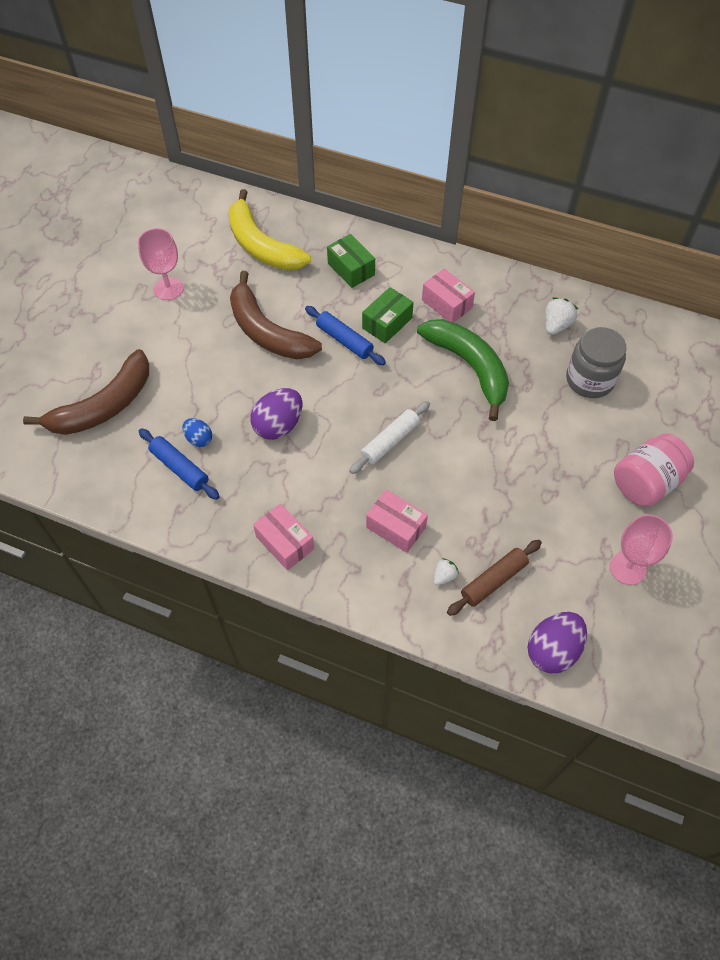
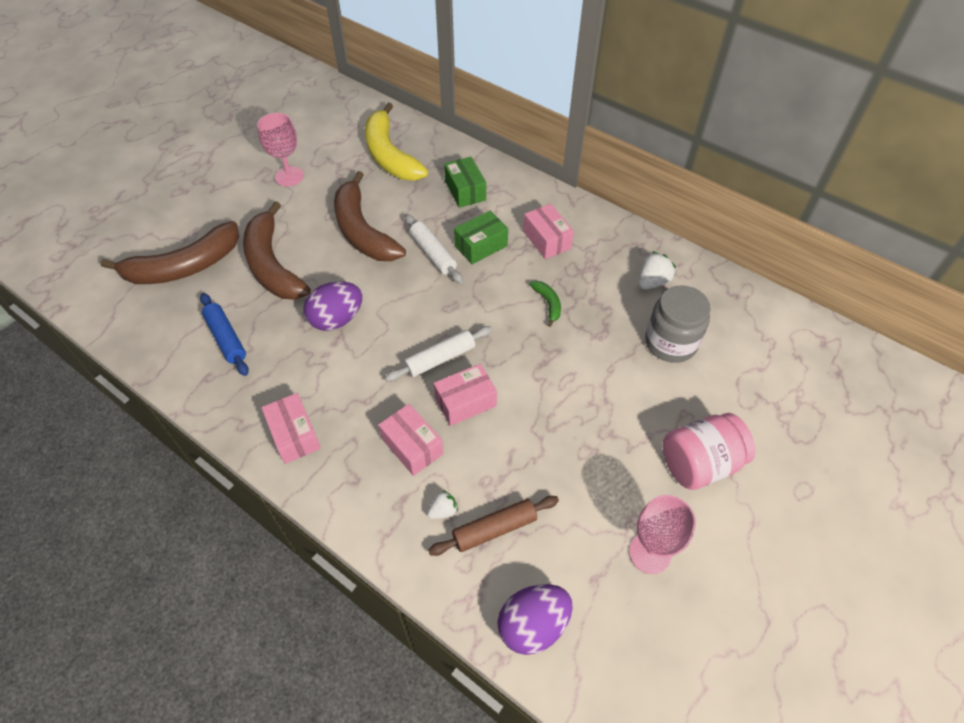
camera: 15 degrees right, 5 degrees down
blue egg [183,418,212,447] -> none
blue rolling pin [305,306,386,365] -> white rolling pin [405,214,463,284]
green banana [417,319,509,421] -> green banana [529,281,561,327], size x0.42
none -> brown banana [243,201,311,300]
none -> pink box [434,364,497,426]

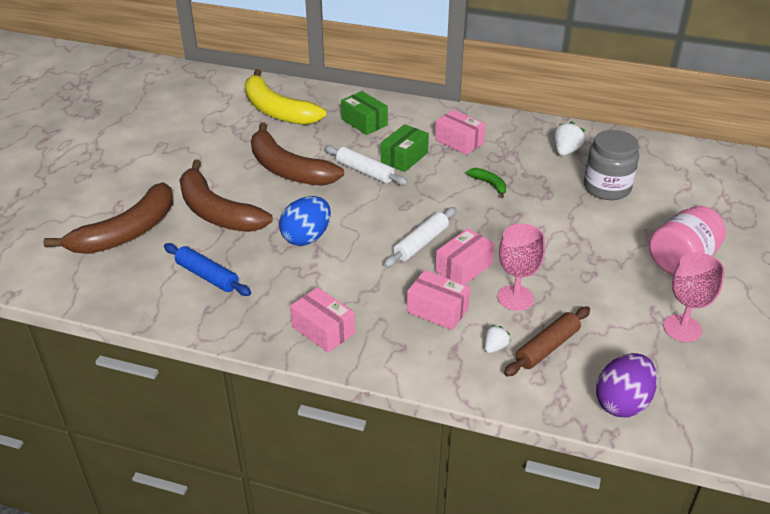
camera: 20 degrees left, 15 degrees down
pink goblet [257,113,304,186] -> pink goblet moved to [498,224,545,311]
purple egg [304,281,362,331] -> blue egg [279,196,331,246]

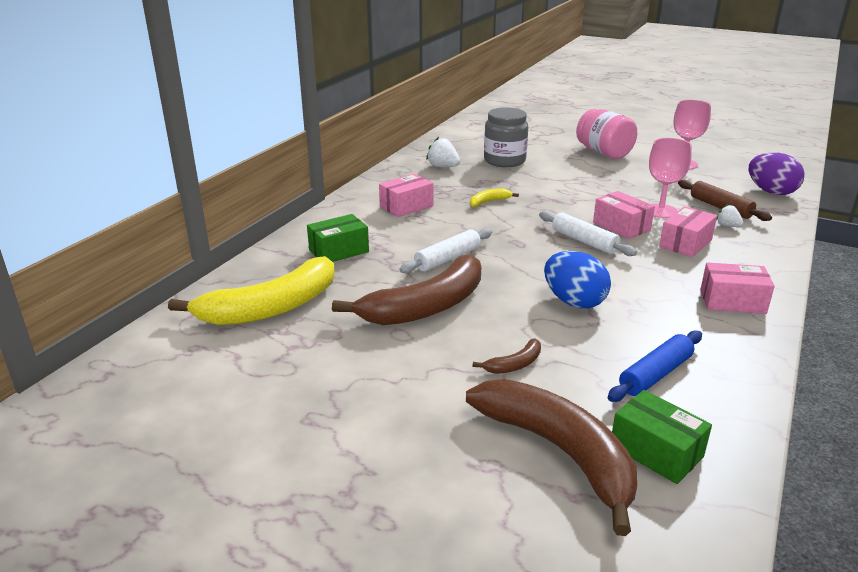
camera: 80 degrees left, 10 degrees down
brown banana [179,159,273,232] -> brown banana [473,338,541,374], size x0.42
pink box [290,287,355,353] -> pink box turned 45 degrees clockwise [700,262,775,314]
green box [381,124,429,172] -> green box moved to [612,390,712,484]
green banana [466,168,506,198] -> yellow banana [470,188,519,207]

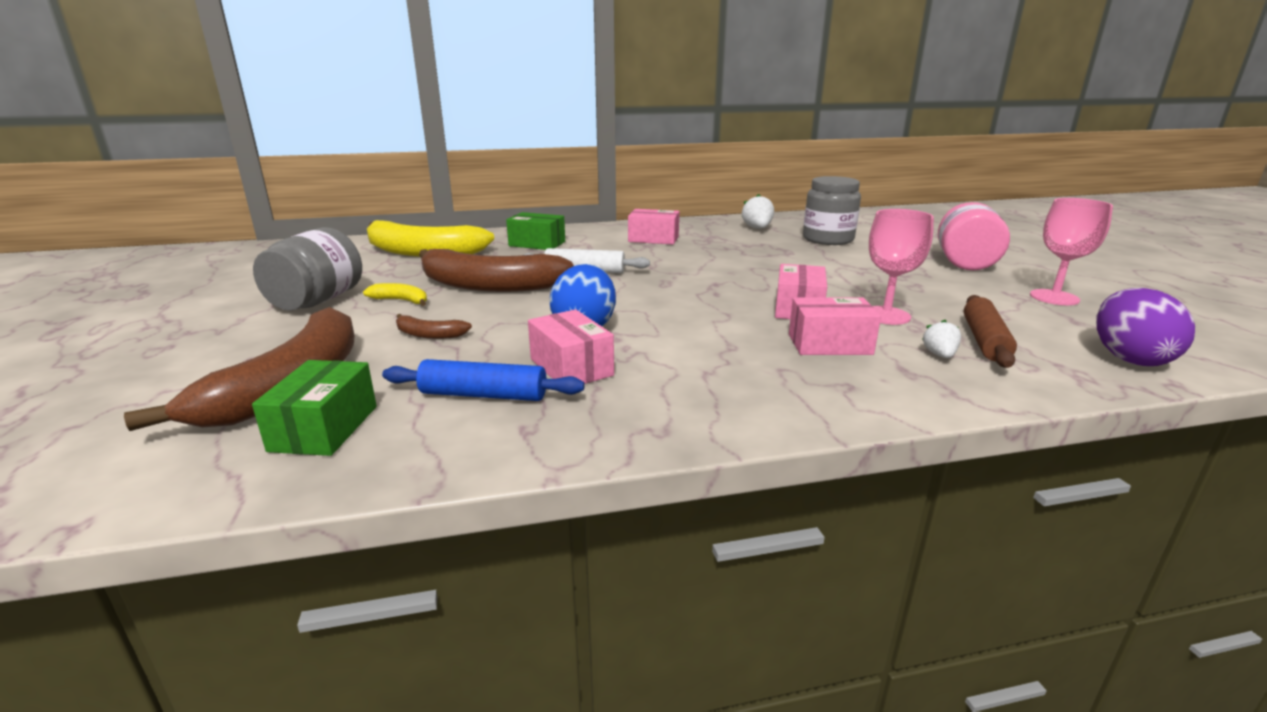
camera: 50 degrees right, 5 degrees down
yellow banana [470,188,519,207] -> yellow banana moved to [363,283,427,306]
white rolling pin [539,211,637,256] -> none
pink box [700,262,775,314] -> pink box moved to [528,309,614,384]
none -> grey jar [253,227,362,311]

